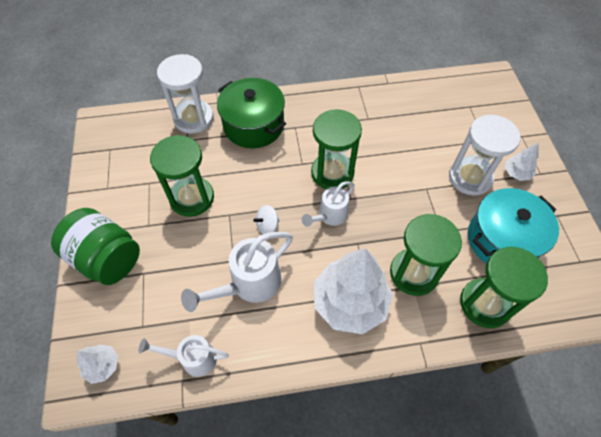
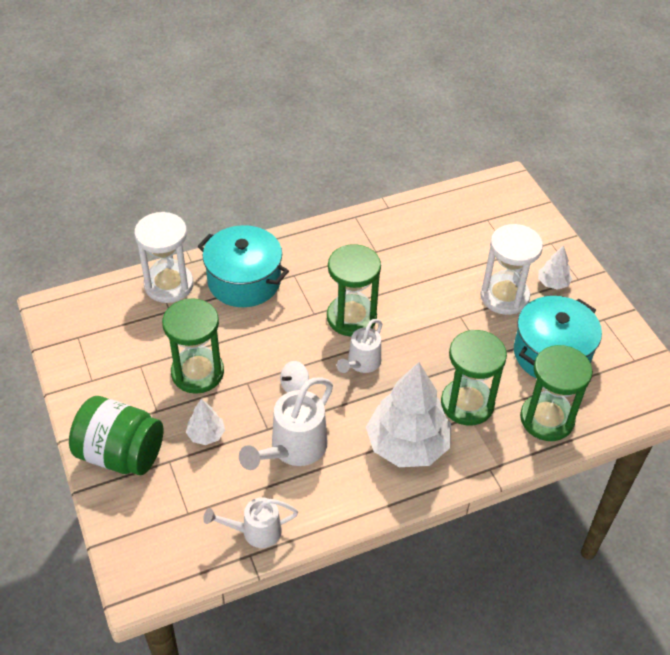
camera: 15 degrees left, 10 degrees down
white tree [77,344,118,384] -> white tree moved to [186,399,225,445]
green pot [217,78,286,148] -> turquoise pot [197,225,289,307]

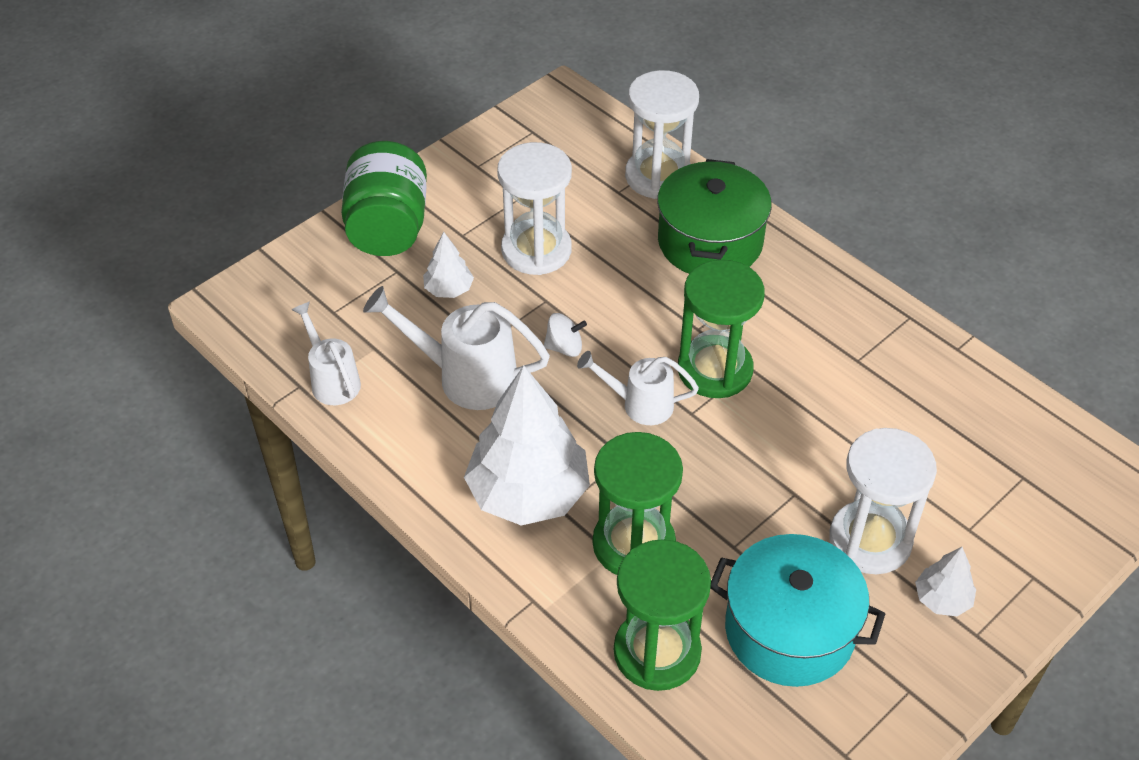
camera: 70 degrees right, 0 degrees up
green hourglass [162,298,224,394] -> white hourglass [497,142,572,275]
turquoise pot [197,225,289,307] -> green pot [657,159,772,274]
white spinning top [280,361,309,393] -> white spinning top turned 150 degrees clockwise [544,313,587,357]

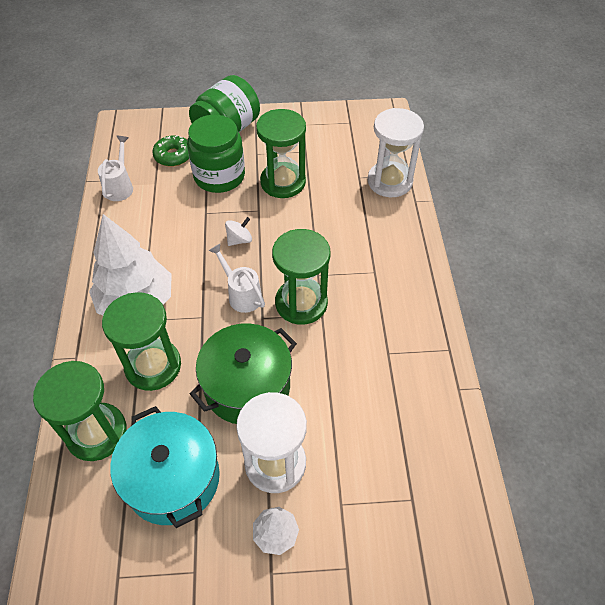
camera: 40 degrees right, 5 degrees up
white watering can [363,286,550,410] -> none
white tree [423,232,474,298] -> green jar [187,115,245,193]
white hourglass [497,142,572,275] -> green hourglass [256,109,306,198]
white spinning top [544,313,587,357] -> white spinning top turned 75 degrees counterclockwise [225,217,252,246]
green pot [657,159,772,274] -> green pot moved to [190,323,297,424]
none -> green donut [152,135,189,167]

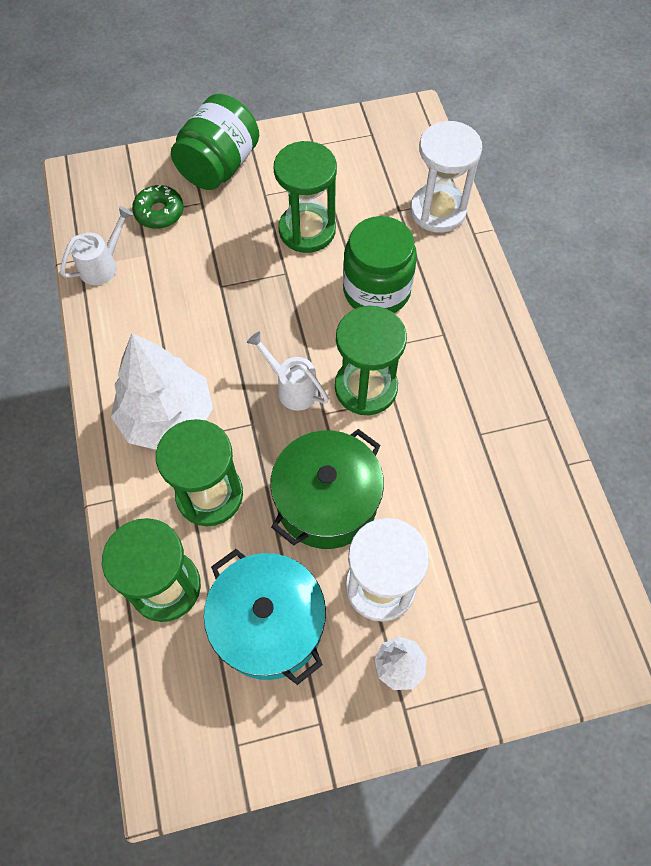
camera: 10 degrees left, 10 degrees up
white watering can [98,136,133,201] -> white watering can turned 45 degrees clockwise [60,206,133,285]
green jar [187,115,245,193] -> green jar moved to [343,216,417,313]
white spinning top [225,217,252,246] -> none

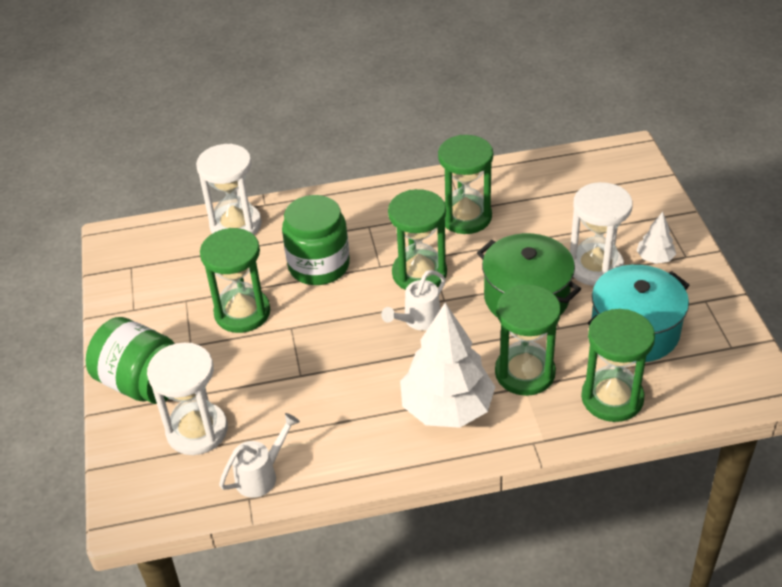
camera: 85 degrees left, 20 degrees down
white watering can [60,206,133,285] -> white watering can turned 90 degrees clockwise [219,413,300,498]
green donut [132,185,184,229] -> white hourglass [147,343,228,455]
none -> green hourglass [438,135,493,234]

